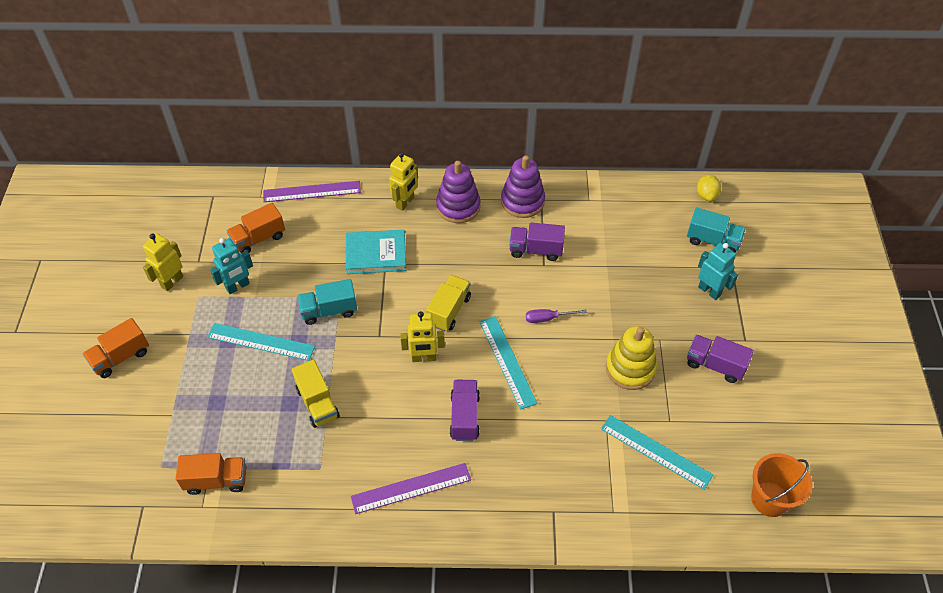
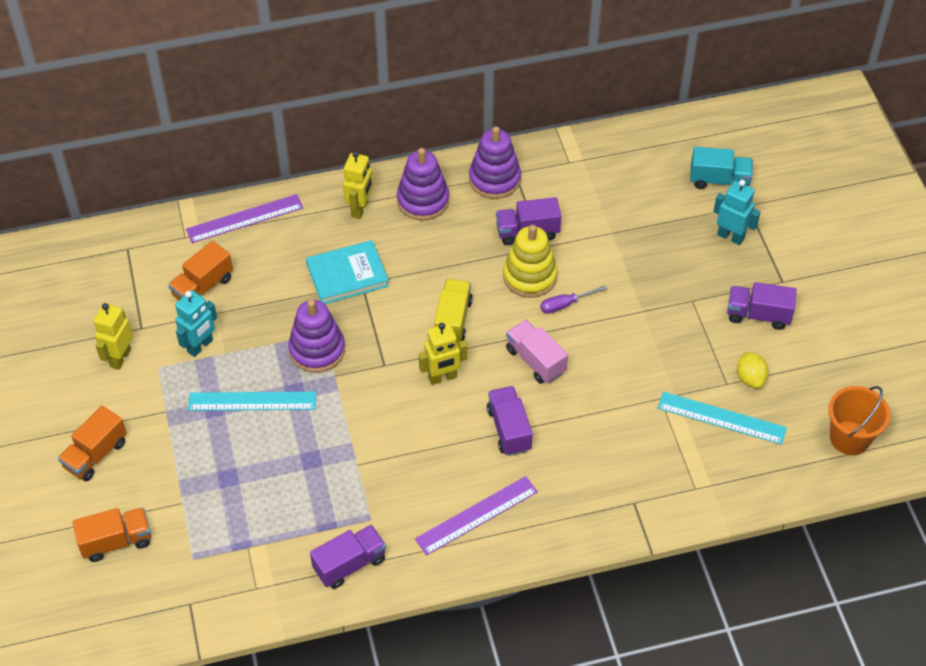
camera: 15 degrees left, 0 degrees up
orange truck [176,453,246,495] -> orange truck moved to [72,508,151,562]
yellow truck [292,360,340,428] -> none
turquoise truck [297,279,357,325] -> purple stacking toy [288,299,345,373]
turquoise ruler [479,316,537,410] -> pink truck [506,320,568,384]
yellow stacking toy [606,326,657,390] -> yellow stacking toy moved to [503,225,558,298]
yellow lemon [697,175,721,201] -> yellow lemon moved to [737,352,769,388]
none -> purple truck [310,525,386,589]

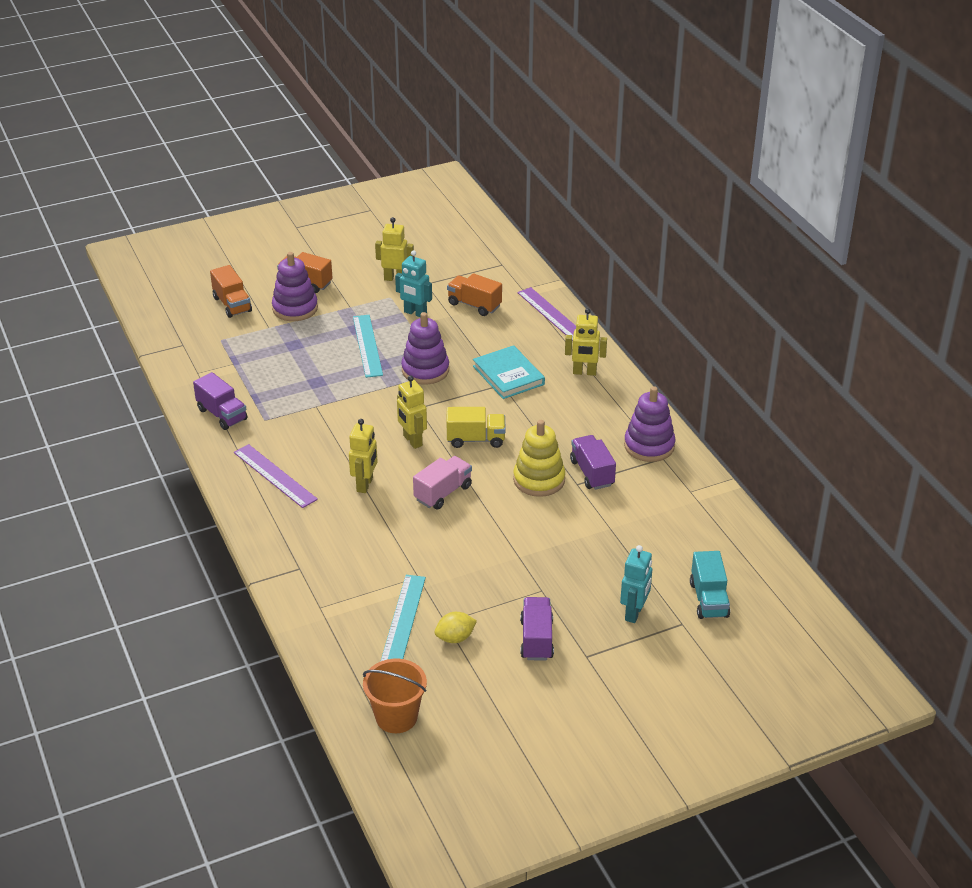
camera: 80 degrees right, 15 degrees down
purple stacking toy [397,148,449,221] -> purple stacking toy moved to [272,252,318,321]
purple truck [487,386,532,456] -> yellow robot [349,419,377,493]
purple screwdriver [540,286,607,314] -> none

